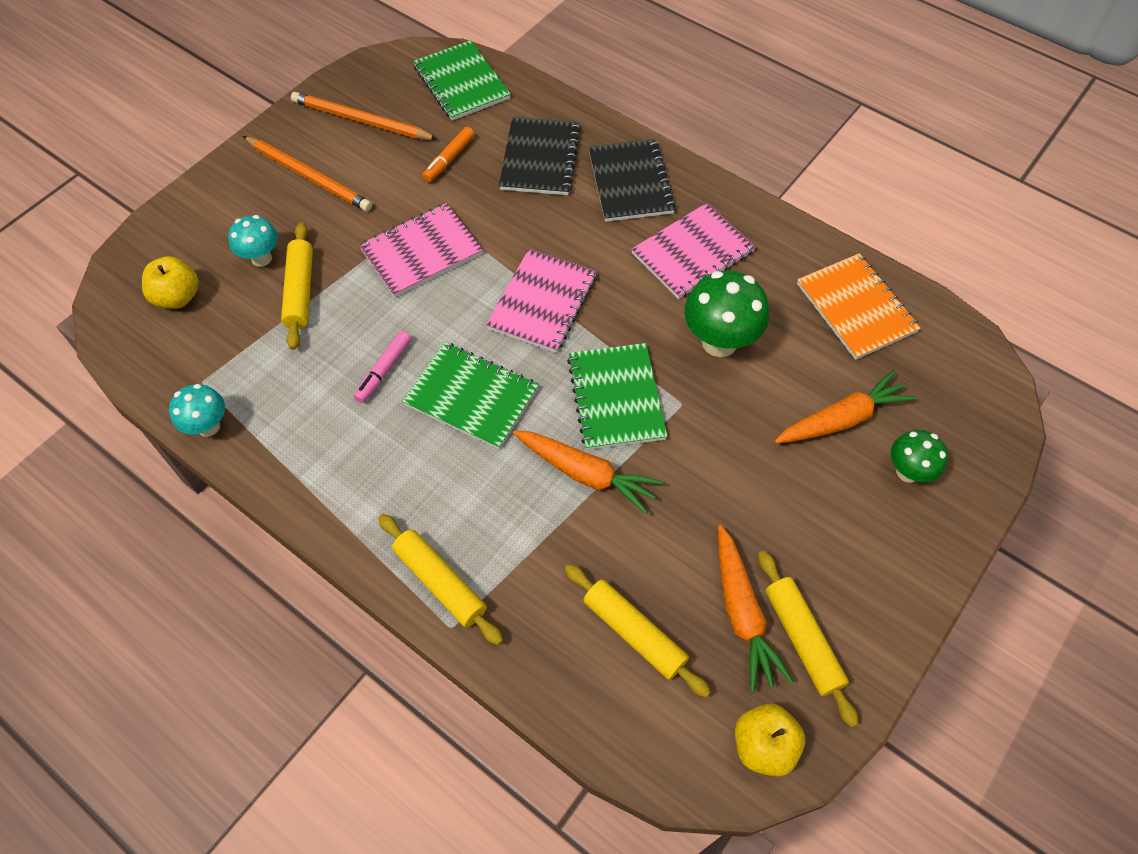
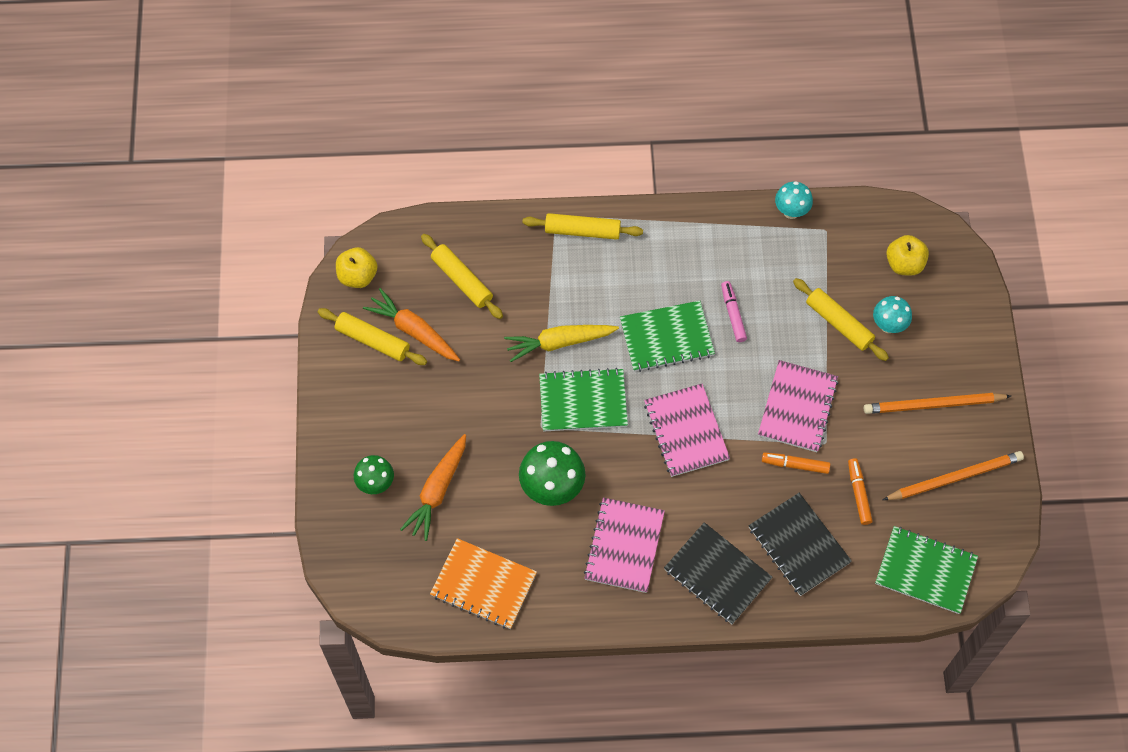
camera: 140 degrees right, 5 degrees up
orange carrot [513,430,663,514] -> yellow carrot [504,325,619,362]
yellow rolling pin [564,564,711,698] -> yellow rolling pin turned 45 degrees clockwise [421,234,503,319]
green notebook [567,343,667,450] -> green notebook turned 45 degrees counterclockwise [539,368,628,431]
none -> orange marker [762,452,830,474]

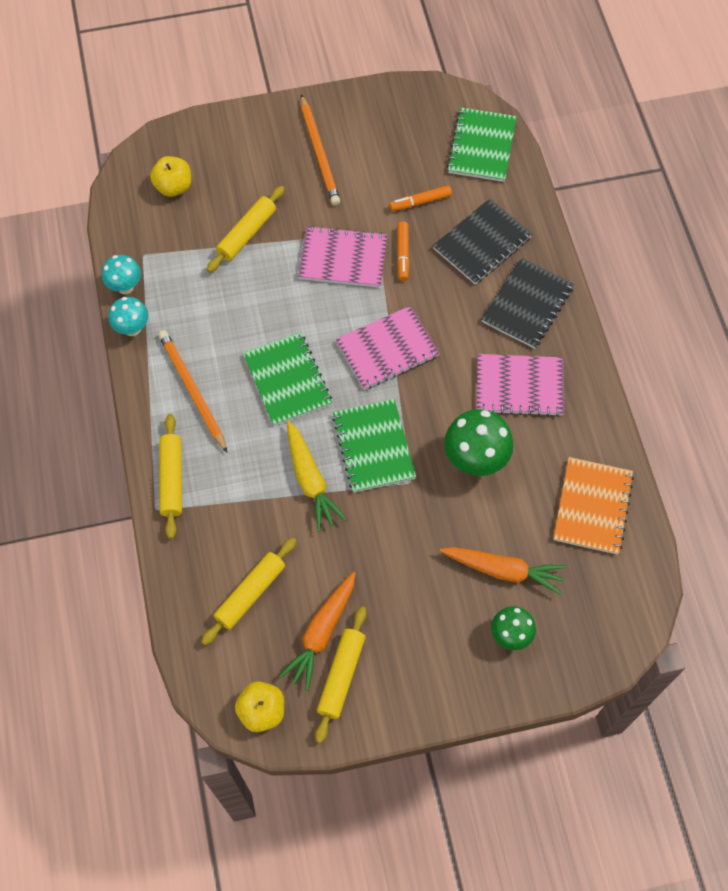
camera: 100 degrees left, 0 degrees up
pink marker [721,281,747,342] -> none
turquoise mushroom [873,296,912,333] -> turquoise mushroom moved to [109,297,148,336]
orange pencil [883,451,1024,500] -> orange pencil moved to [158,330,227,453]

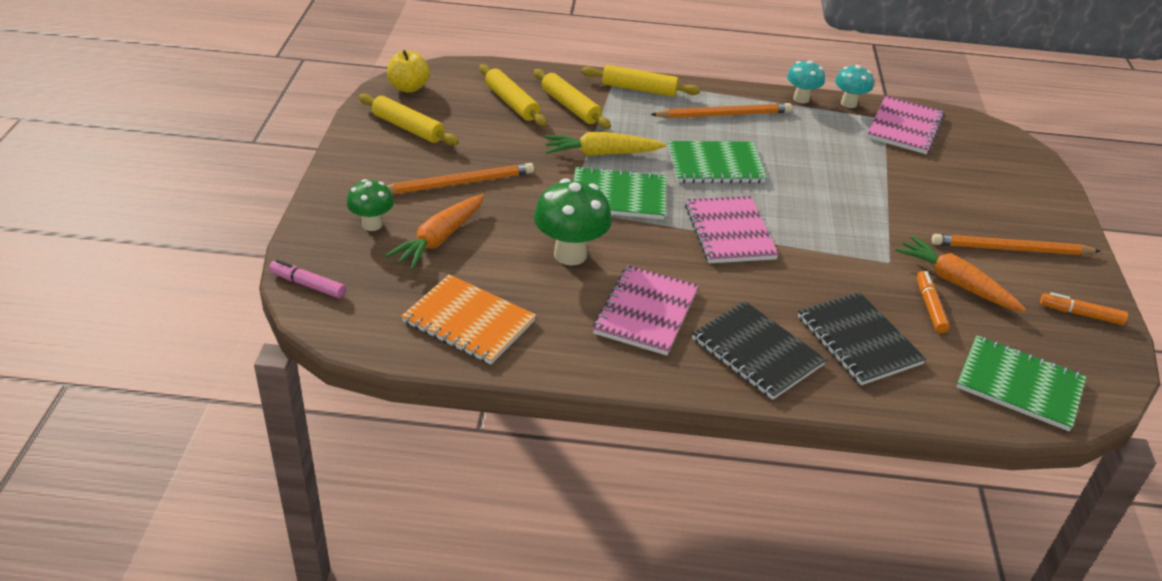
camera: 105 degrees right, 25 degrees down
yellow apple [150,156,191,197] -> none
yellow rolling pin [207,186,285,273] -> yellow rolling pin moved to [534,69,611,129]
orange carrot [279,572,356,691] -> orange carrot moved to [895,236,1026,312]
pink notebook [298,226,387,288] -> pink notebook moved to [867,95,945,154]
orange marker [397,221,410,281] -> orange marker moved to [1040,292,1128,325]
none -> pink marker [269,260,346,298]
none -> orange pencil [387,163,534,194]

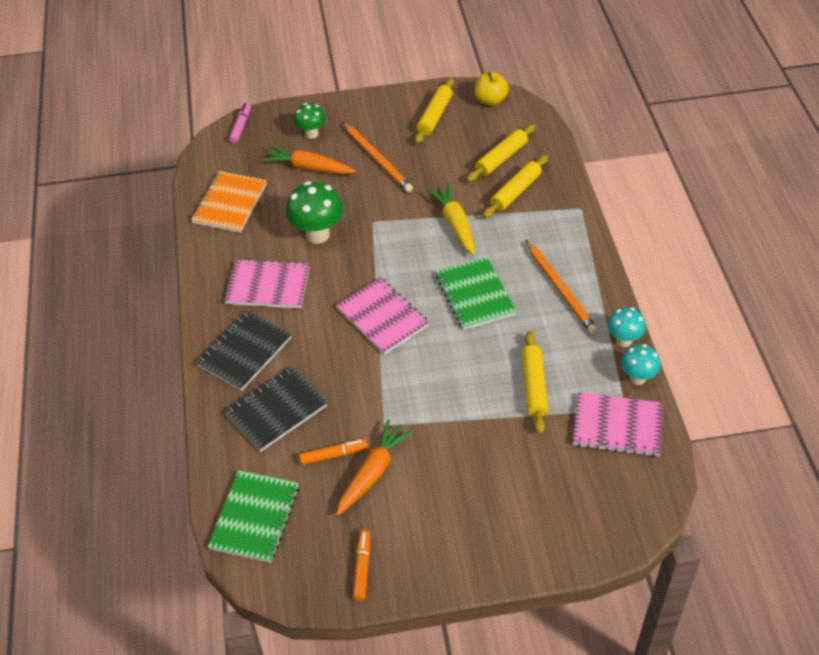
camera: 80 degrees right, 10 degrees up
green notebook [573,166,666,219] -> none
yellow rolling pin [581,65,700,97] -> yellow rolling pin moved to [522,331,548,434]
pink notebook [685,196,779,263] -> pink notebook turned 75 degrees clockwise [336,278,429,355]
orange pencil [932,234,1101,255] -> none

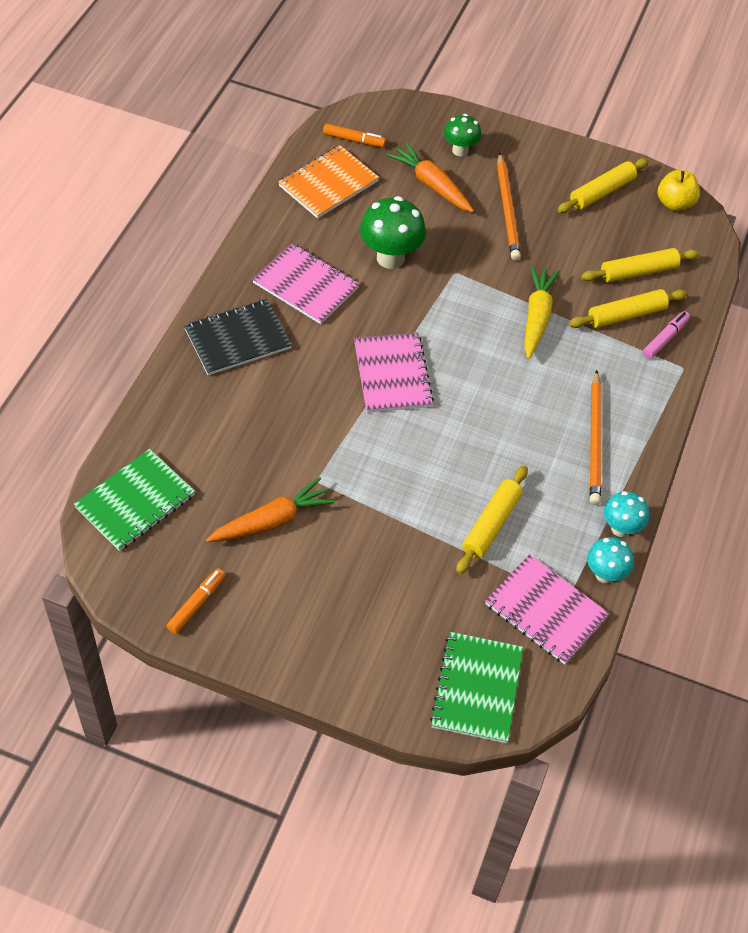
camera: 25 degrees right, 5 degrees up
black notebook [224,367,327,452] -> none
pink marker [229,103,251,144] -> pink marker moved to [643,311,690,359]
orange marker [299,439,367,465] -> orange marker moved to [323,124,386,147]
green notebook [435,257,517,330] -> green notebook moved to [430,632,523,743]

